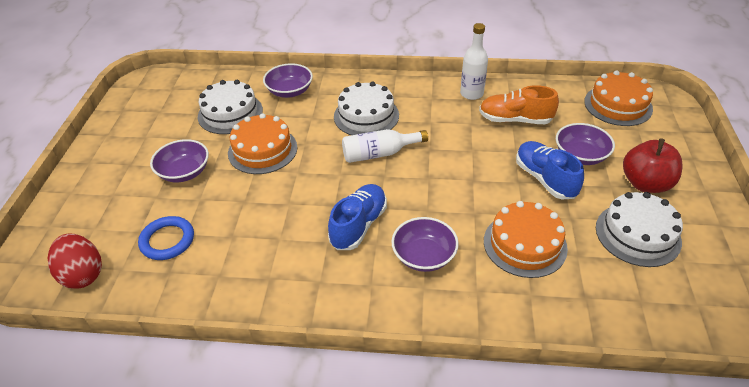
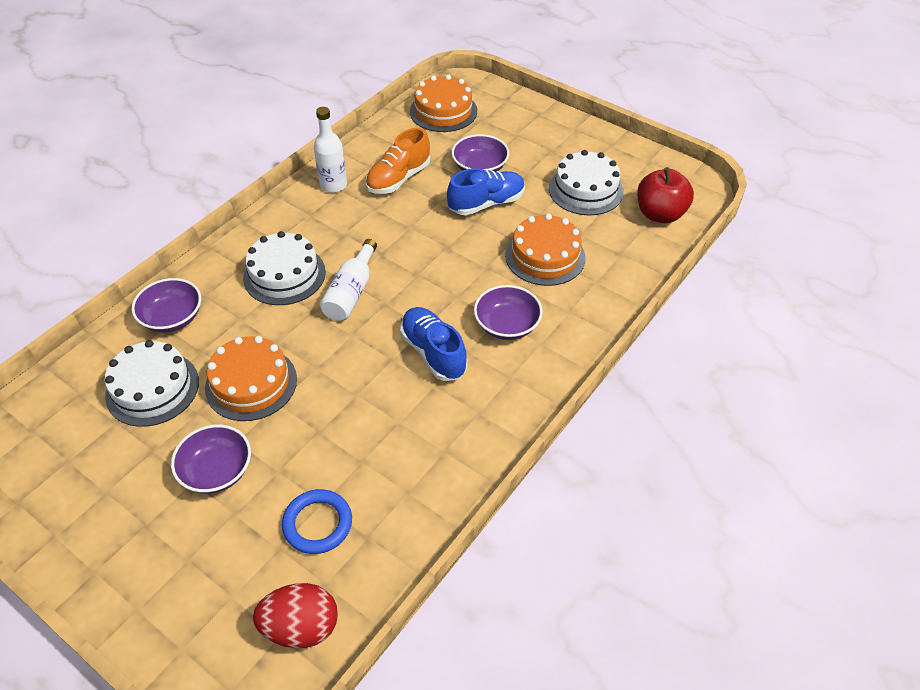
camera: 60 degrees left, 5 degrees up
blue shoe [516,141,584,199] -> blue shoe turned 150 degrees clockwise [447,168,525,215]
red apple [623,138,683,193] -> red apple moved to [637,167,694,223]

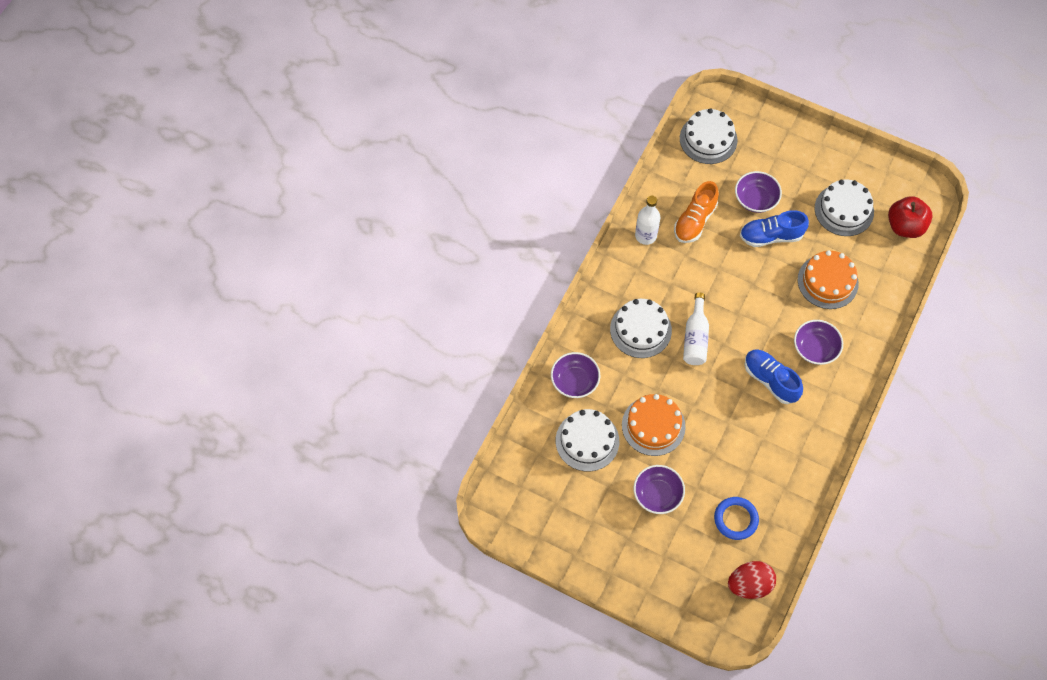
camera: 10 degrees left, 15 degrees up
orange cake [410,75,477,132] -> white cake [680,108,737,164]
blue shoe [447,168,525,215] -> blue shoe turned 150 degrees counterclockwise [740,210,809,247]

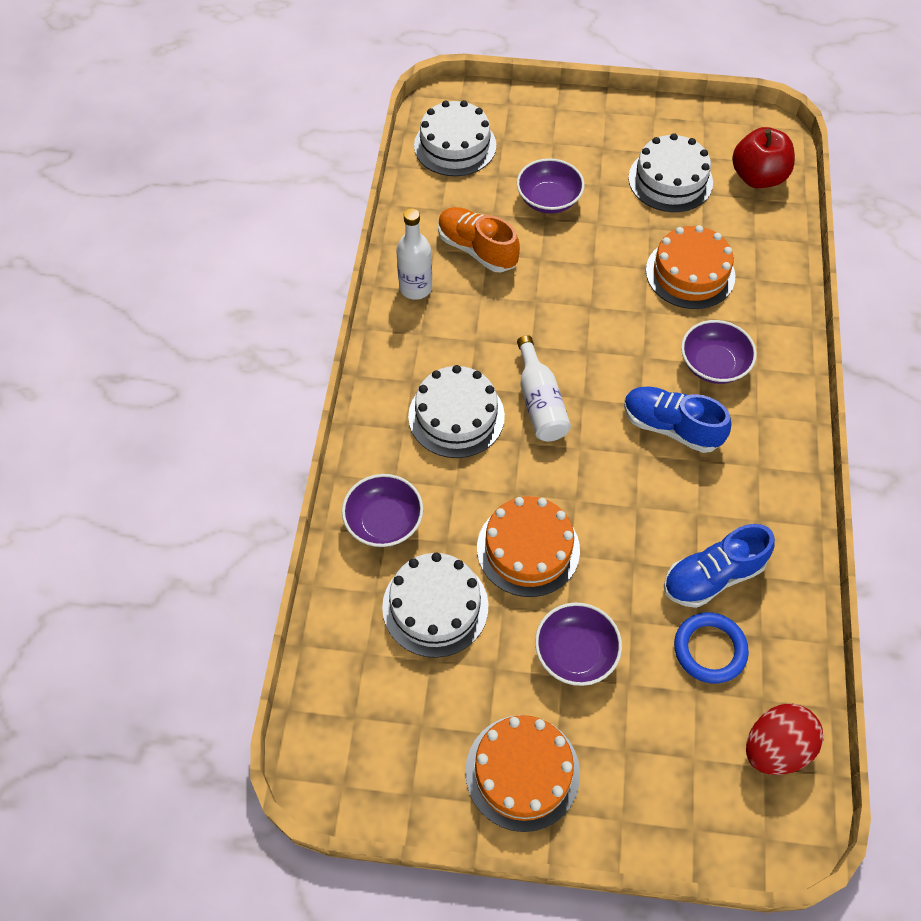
camera: 20 degrees left, 5 degrees down
orange shoe [674,181,719,243] -> orange shoe turned 120 degrees clockwise [438,207,520,272]
blue shoe [740,210,809,247] -> blue shoe moved to [664,524,775,608]
none -> orange cake [465,715,580,832]

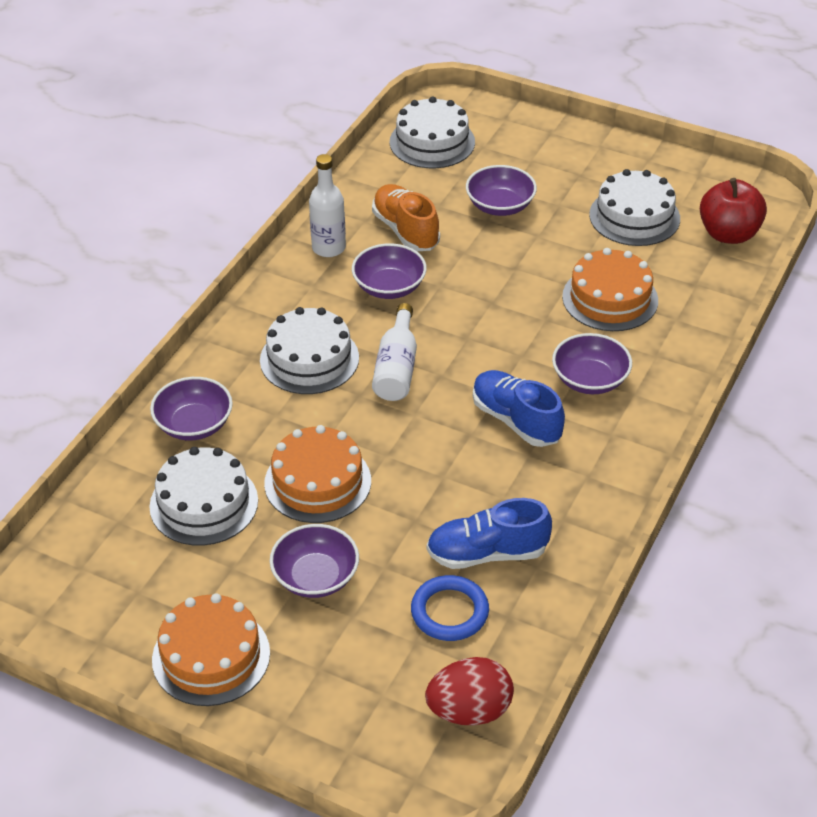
camera: 20 degrees right, 15 degrees down
none -> purple bowl [352,243,427,299]

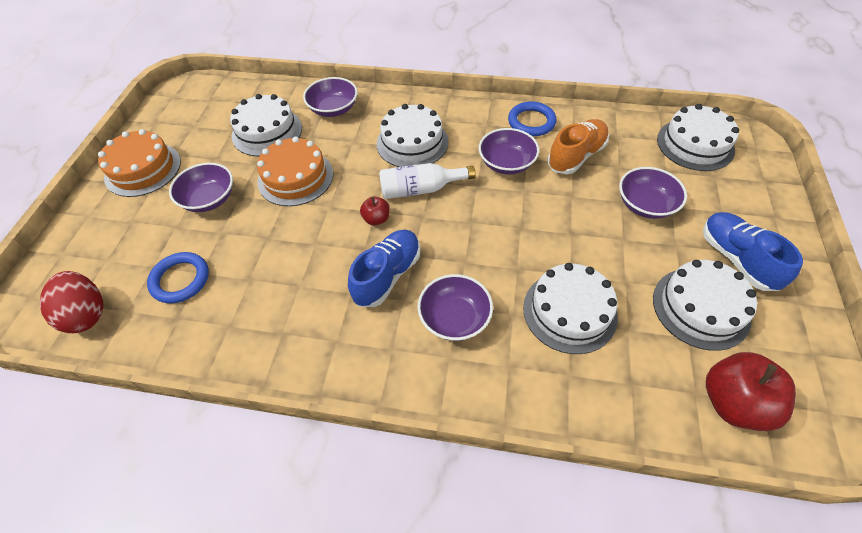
camera: 75 degrees right, 10 degrees up
white bottle [309,154,346,257] -> blue ring [508,101,556,136]
blue shoe [427,498,552,569] -> blue shoe moved to [703,212,803,291]
orange cake [562,248,658,331] -> white cake [523,263,618,354]
none -> red apple [360,196,390,225]

